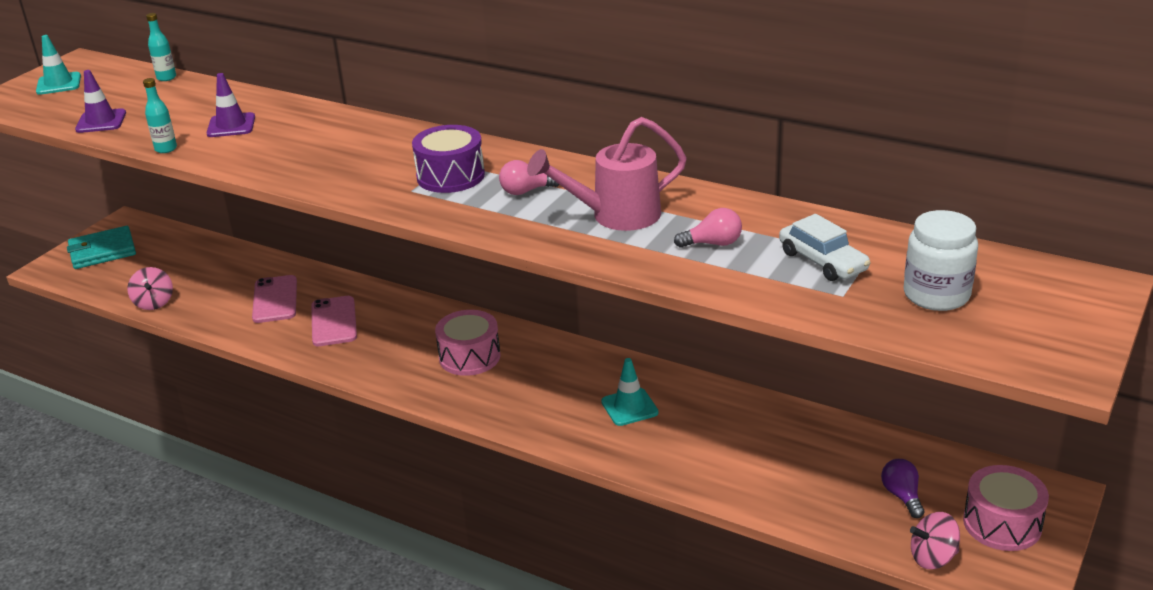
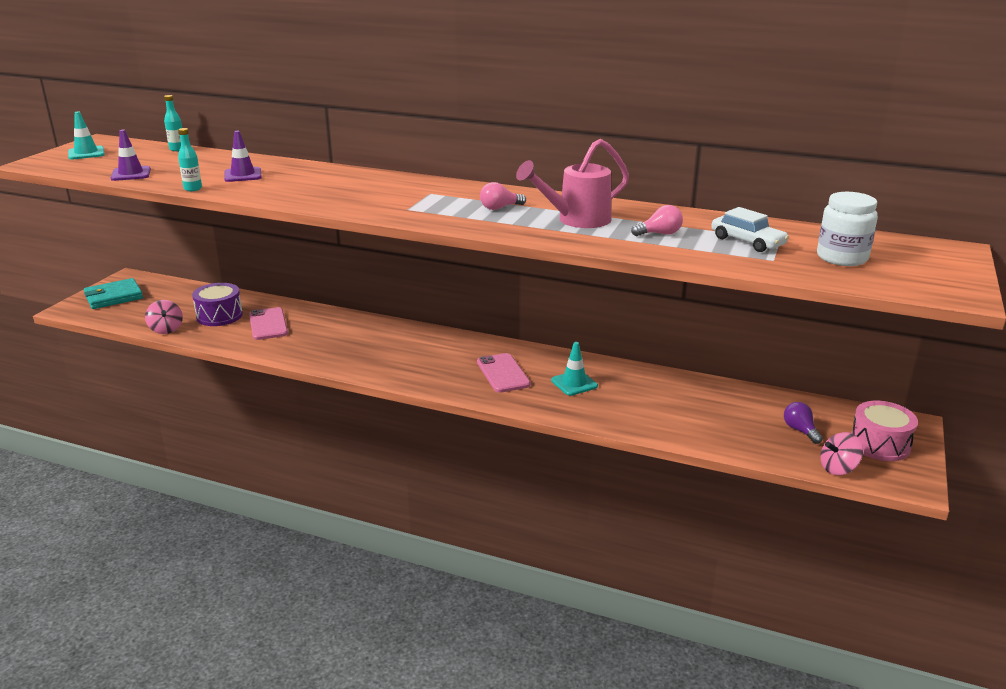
camera: 10 degrees left, 5 degrees down
pink phone [311,296,357,346] -> pink phone moved to [477,353,531,393]
purple drum [412,125,485,193] -> purple drum moved to [192,283,243,326]
pink drum [435,310,501,376] -> none

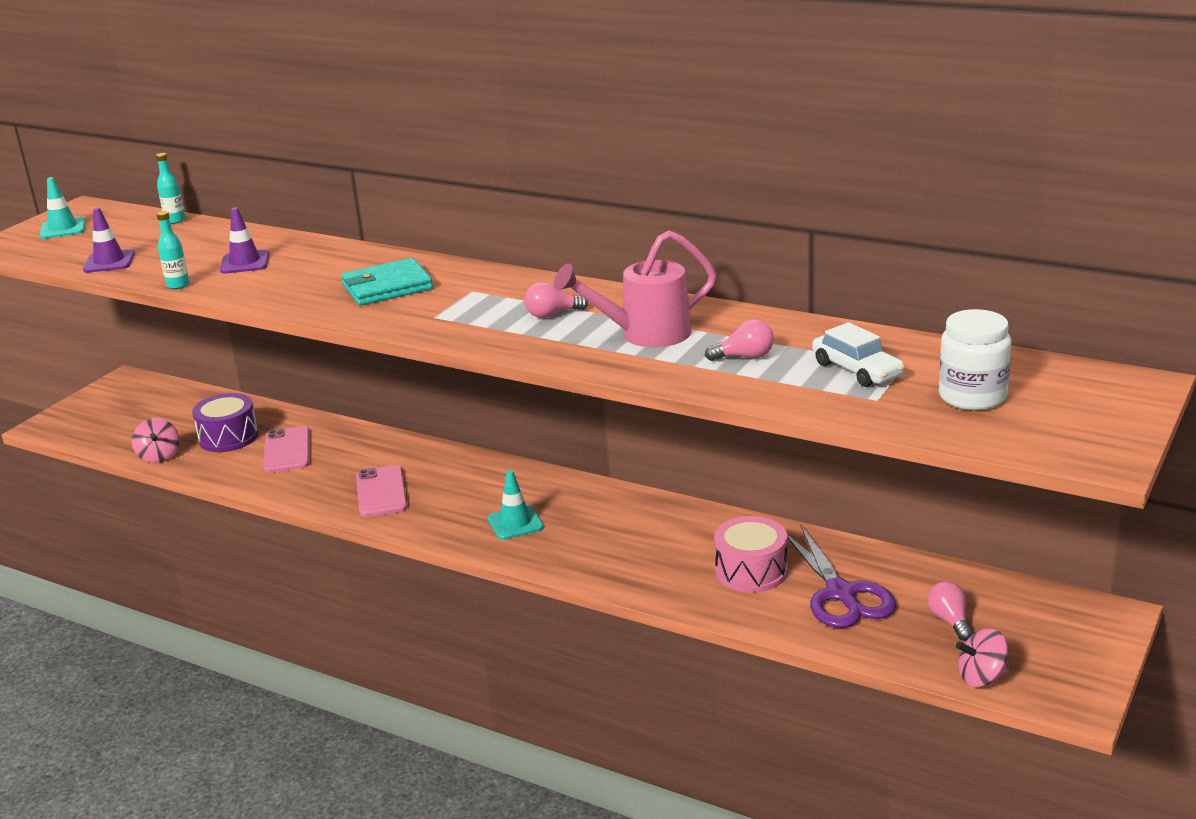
camera: 10 degrees right, 0 degrees up
turquoise wallet [84,278,143,309] -> turquoise wallet moved to [341,258,433,306]
pink phone [477,353,531,393] -> pink phone moved to [356,465,408,517]
turquoise traffic cone [551,342,598,396] -> turquoise traffic cone moved to [488,470,544,540]
purple light bulb [784,402,823,444] -> pink light bulb [927,581,973,641]
pink drum [851,401,918,461] -> pink drum moved to [714,516,787,592]
none -> purple scissors [787,525,896,628]

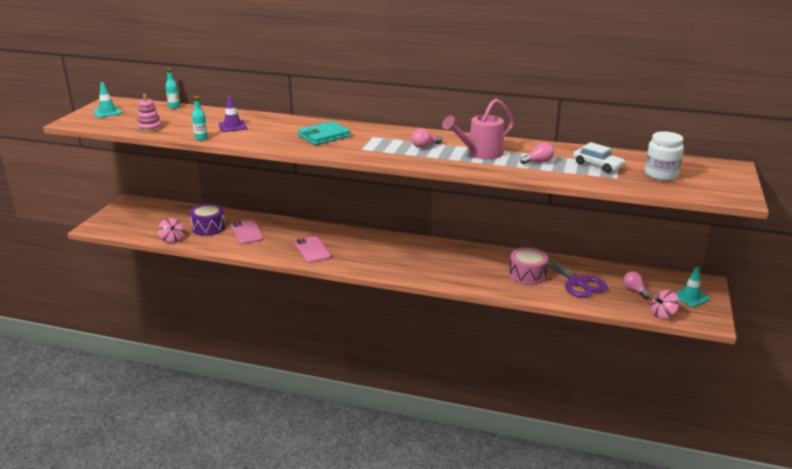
camera: 15 degrees left, 0 degrees up
purple traffic cone [83,208,135,273] -> pink stacking toy [137,94,162,132]
turquoise traffic cone [488,470,544,540] -> turquoise traffic cone moved to [675,267,710,307]

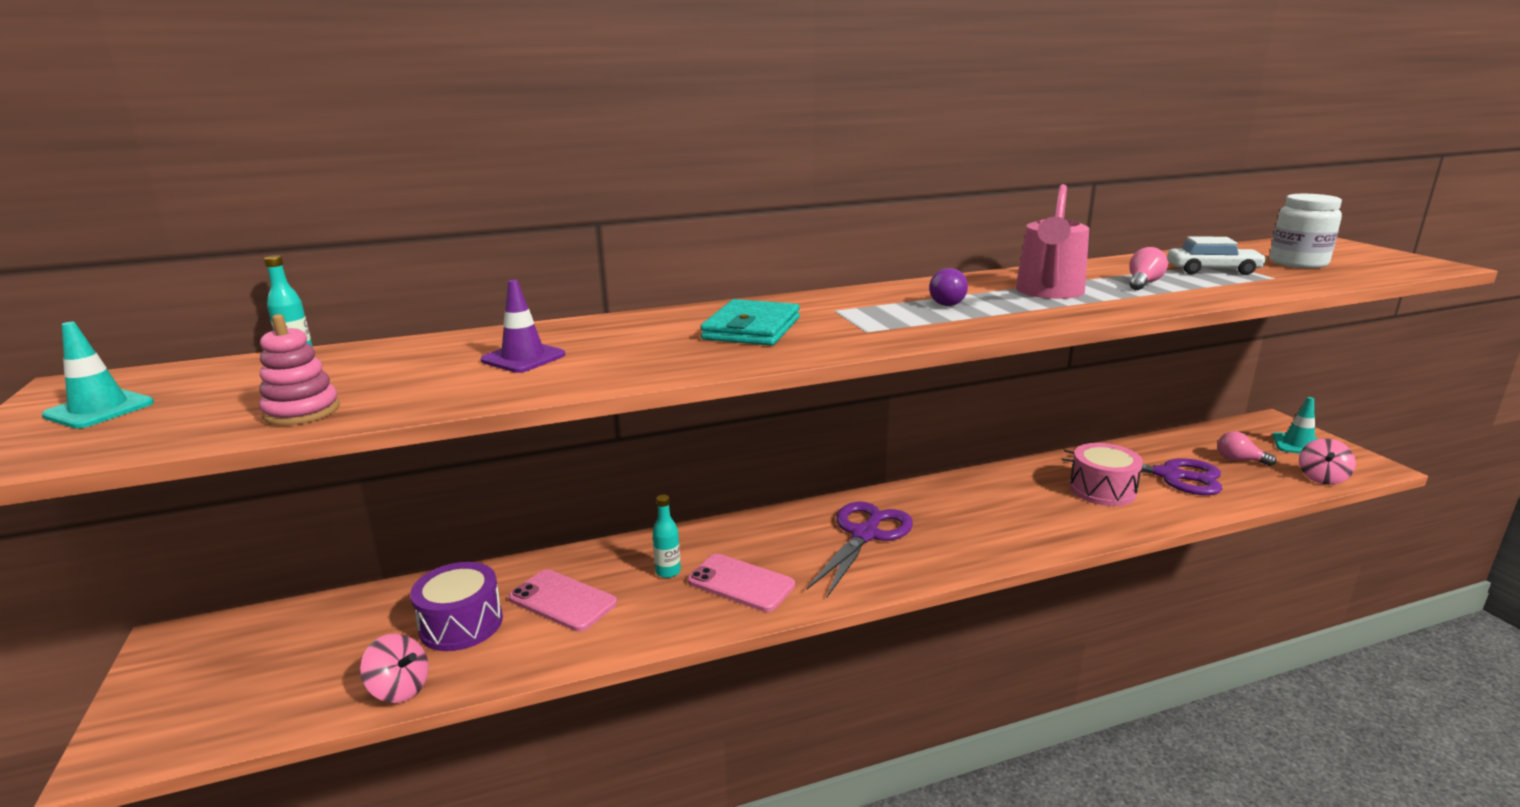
camera: 35 degrees left, 5 degrees down
turquoise bottle [192,96,208,141] -> turquoise bottle moved to [652,495,681,578]
pink light bulb [411,129,442,148] -> purple light bulb [929,268,968,306]
none -> purple scissors [806,501,913,597]

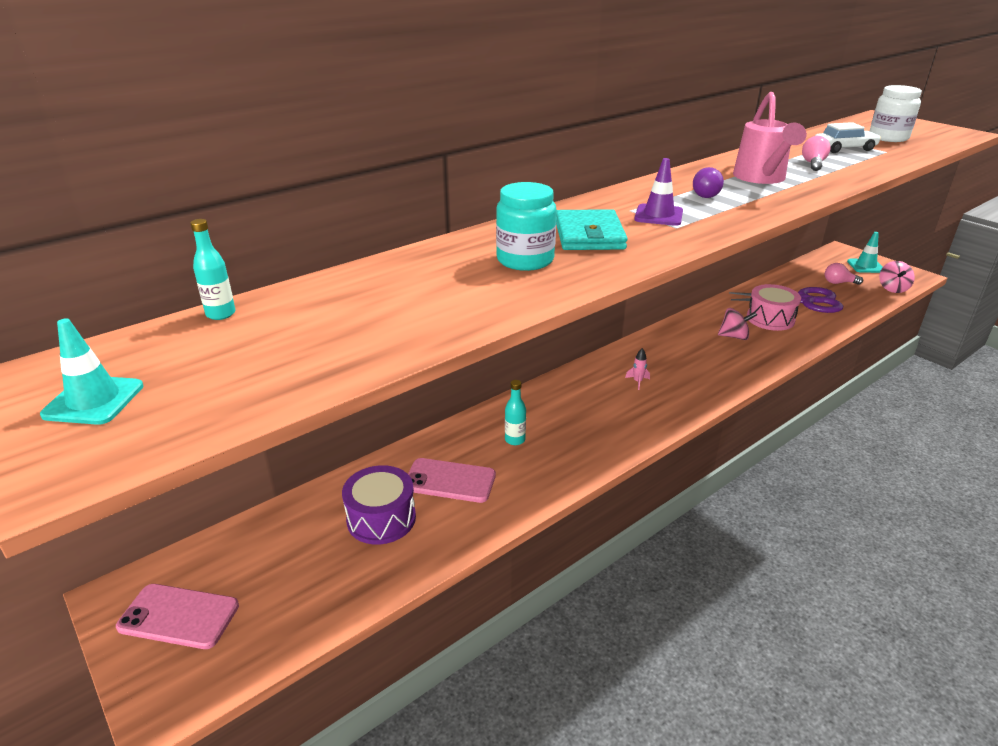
camera: 20 degrees left, 10 degrees up
pink stacking toy [259,314,340,425] -> none
pink spinning top [360,633,429,703] -> pink spinning top moved to [718,308,757,340]
purple traffic cone [481,280,565,373] -> purple traffic cone moved to [634,158,683,226]
pink phone [687,554,795,612] -> pink phone moved to [116,584,239,649]
purple scissors [806,501,913,597] -> pink rocket [625,348,650,390]
none -> turquoise jar [496,182,557,271]

